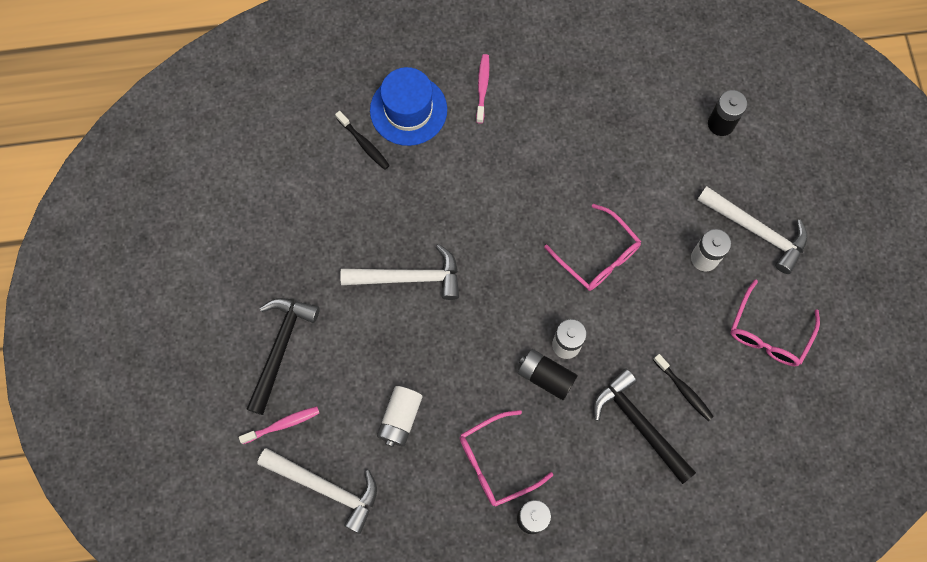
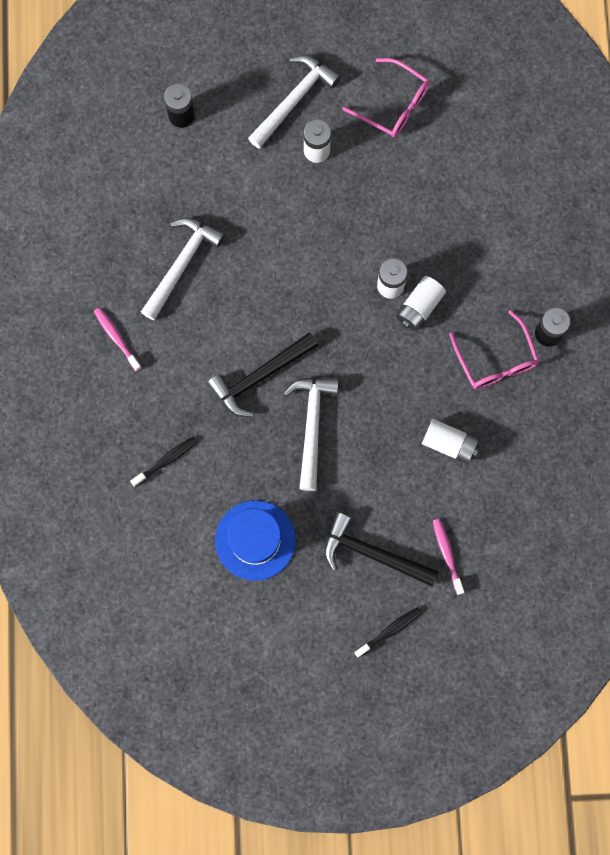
camera: 85 degrees left, 5 degrees up
white hammer [257,448,377,534] -> white hammer moved to [141,217,225,321]
blue hat [370,67,447,146] -> blue hat moved to [215,500,296,581]
pink toothbrush [476,54,490,124] -> pink toothbrush turned 45 degrees clockwise [94,308,142,372]
black battery [518,349,578,400] -> white battery [396,276,446,331]
pink glasses [544,204,641,291] -> none
black hammer [593,368,696,484] -> black hammer moved to [207,332,318,417]
black toothbrush [653,354,714,421] -> black toothbrush moved to [354,607,422,658]

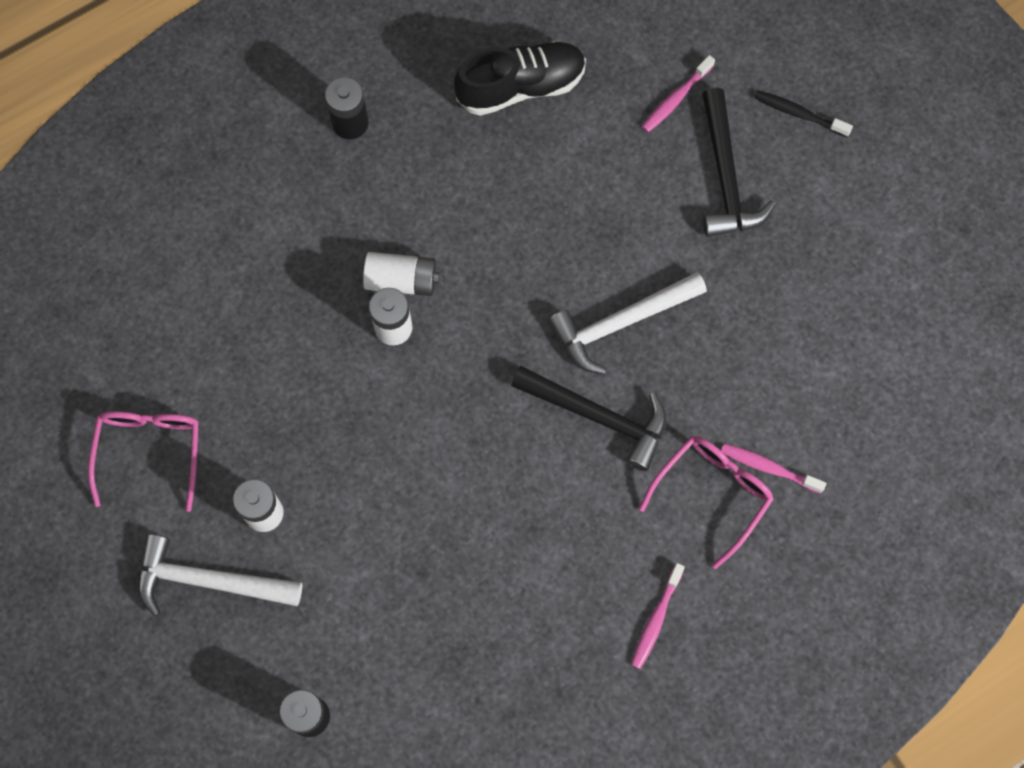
camera: 120 degrees left, 5 degrees down
black toothbrush [130,437,197,487] -> pink toothbrush [721,443,826,493]
white hammer [141,217,225,321] -> none
blue hat [215,500,296,581] -> none
white battery [422,419,479,464] -> none
pink glasses [449,310,539,389] -> pink glasses moved to [639,436,774,569]
none -> black shoe [454,41,586,116]

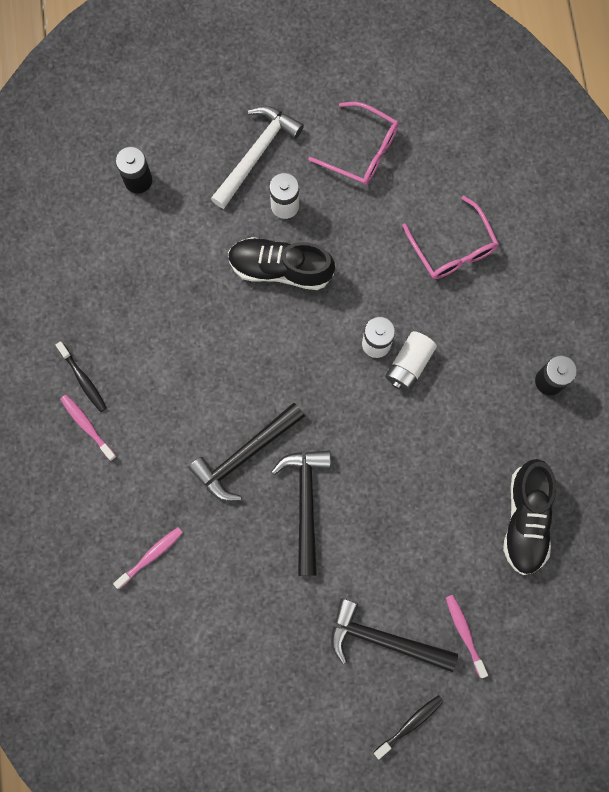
camera: 115 degrees right, 5 degrees up
white hammer [548,272,707,374] -> black hammer [271,450,331,576]
pink glasses [639,436,774,569] -> pink glasses moved to [402,195,499,279]
none -> black toothbrush [56,341,107,412]
none -> black shoe [228,237,335,290]

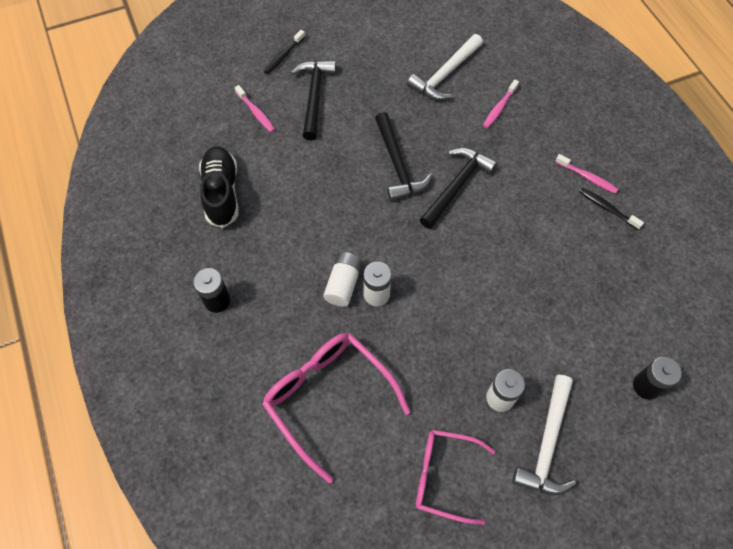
camera: 165 degrees right, 15 degrees down
black shoe [228,237,335,290] -> none
black hammer [331,598,458,672] -> black hammer turned 90 degrees counterclockwise [291,60,336,140]
pink glasses [402,195,499,279] -> pink glasses [262,333,410,483], size x1.50
none -> white hammer [407,34,483,100]

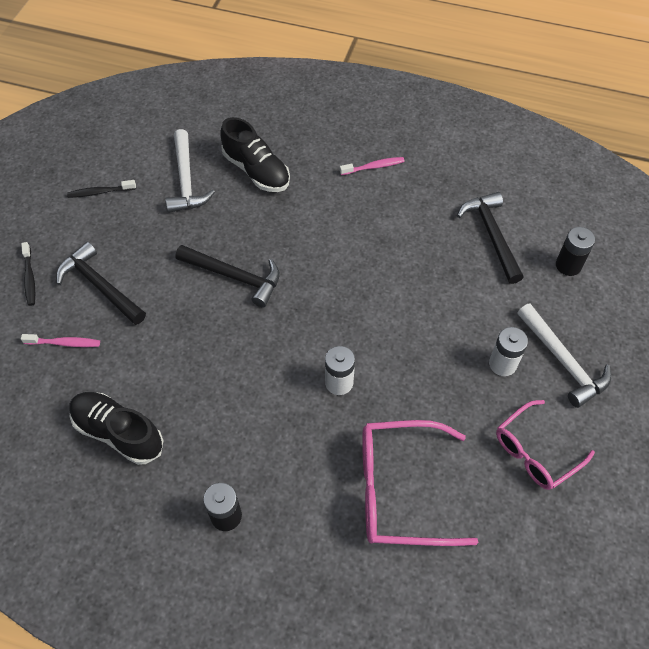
camera: 50 degrees left, 5 degrees down
white battery [323,252,362,306] -> none
black hammer [420,148,498,229] -> black hammer moved to [457,192,524,284]
pink toothbrush [483,80,519,128] -> black shoe [220,117,290,192]
black toothbrush [579,188,644,230] -> black toothbrush moved to [67,180,136,198]

